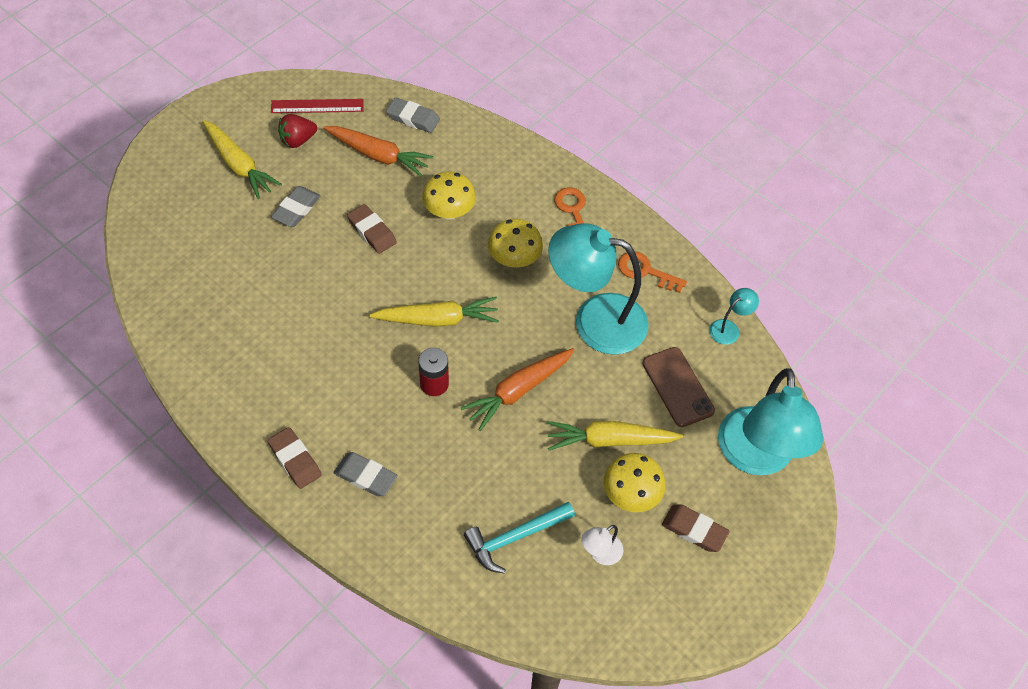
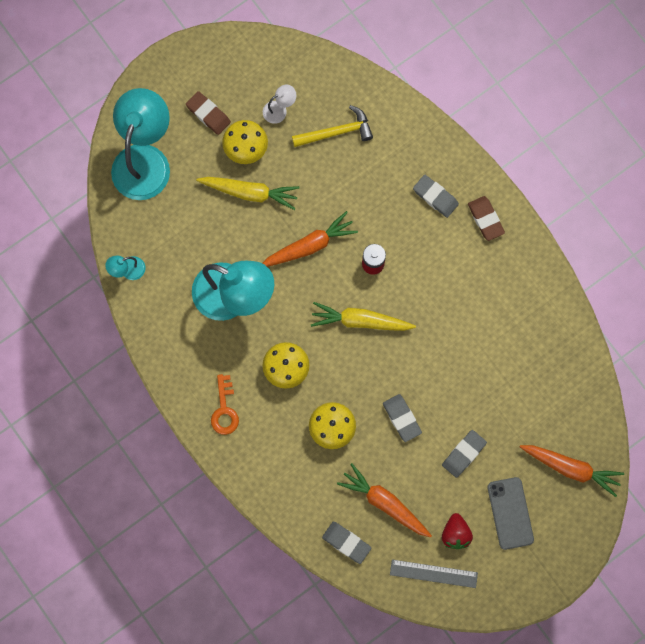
camera: 165 degrees left, 20 degrees up
yellow carrot [203,120,282,199] -> grey phone [487,477,534,550]
red ruler [271,99,364,113] -> grey ruler [390,559,478,588]
red strawberry [278,114,317,148] -> red strawberry turned 105 degrees clockwise [442,513,473,549]
brown eraser [347,204,397,254] -> grey eraser [383,394,422,442]
turquoise hammer [464,502,575,573] -> yellow hammer [292,105,373,147]
orange key [618,252,687,293] -> none
brown phone [642,347,715,427] -> none
none -> orange carrot [520,445,624,497]

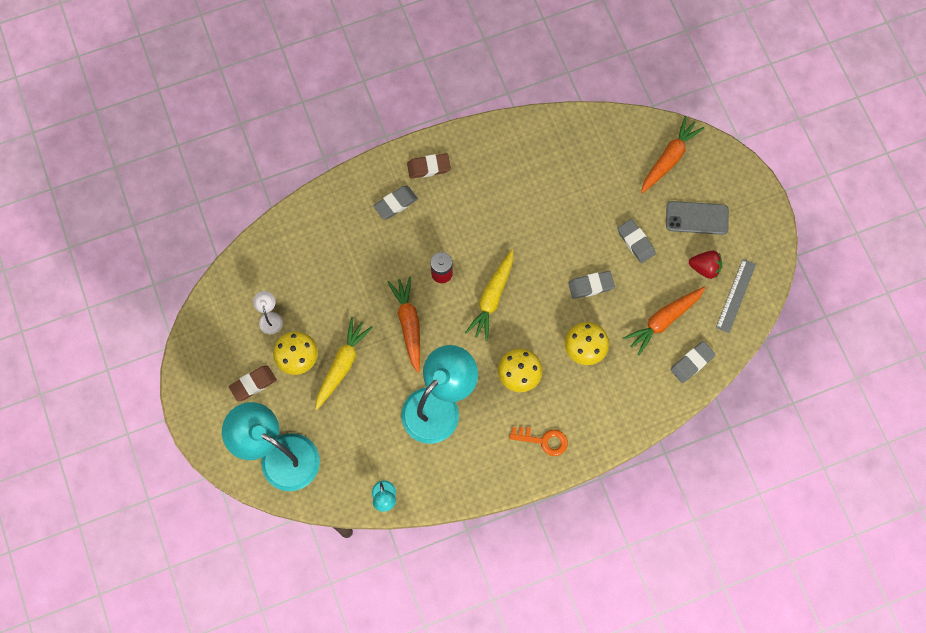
camera: 75 degrees left, 5 degrees down
yellow hammer [292,105,373,147] -> none

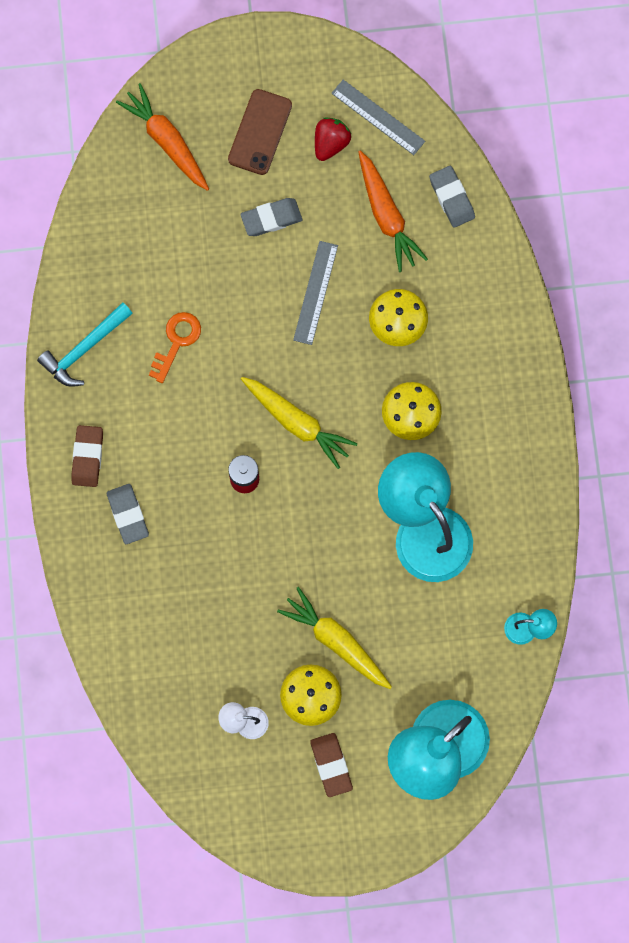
camera: 75 degrees left, 5 degrees up
orange carrot [388,277,420,373] -> none
orange key [509,427,568,456] -> orange key moved to [149,312,201,383]
grey eraser [568,271,615,299] -> grey ruler [293,241,338,345]
grey phone [666,201,729,235] -> brown phone [228,89,292,175]
none -> turquoise hammer [37,302,133,387]

